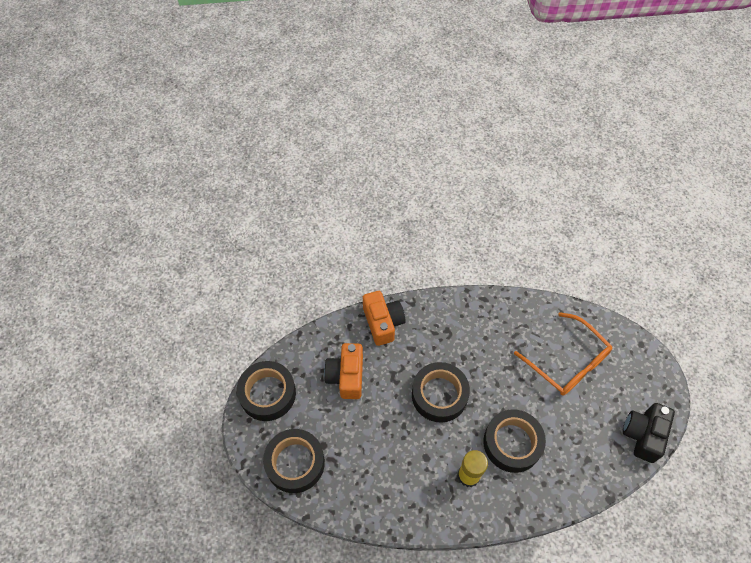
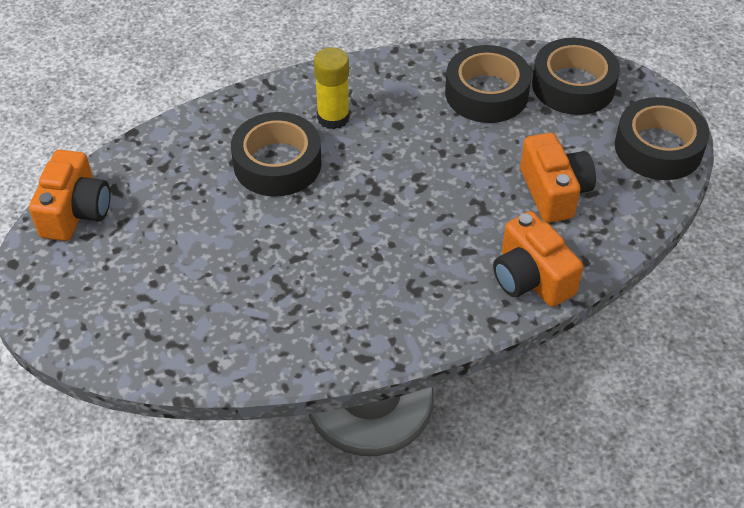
camera: 165 degrees right, 10 degrees down
black tape [412,362,470,423] -> black tape moved to [445,45,532,123]
orange glasses [514,312,612,395] -> none
black camera [623,403,675,463] -> orange camera [29,150,110,241]

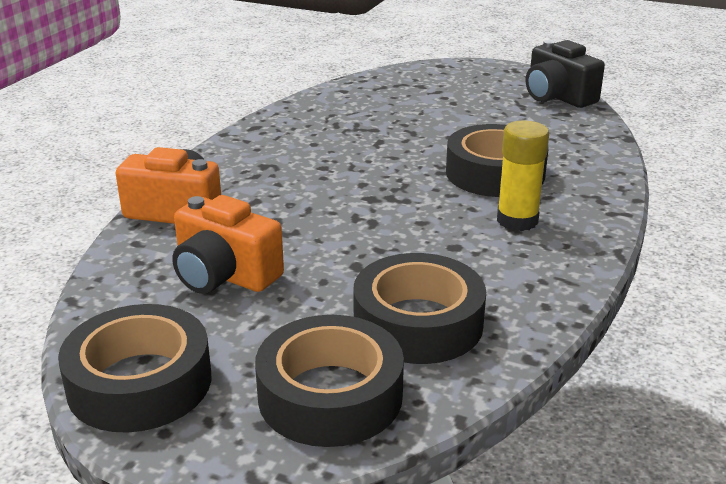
camera: 135 degrees right, 20 degrees down
orange camera [29,150,110,241] -> black camera [526,40,605,108]

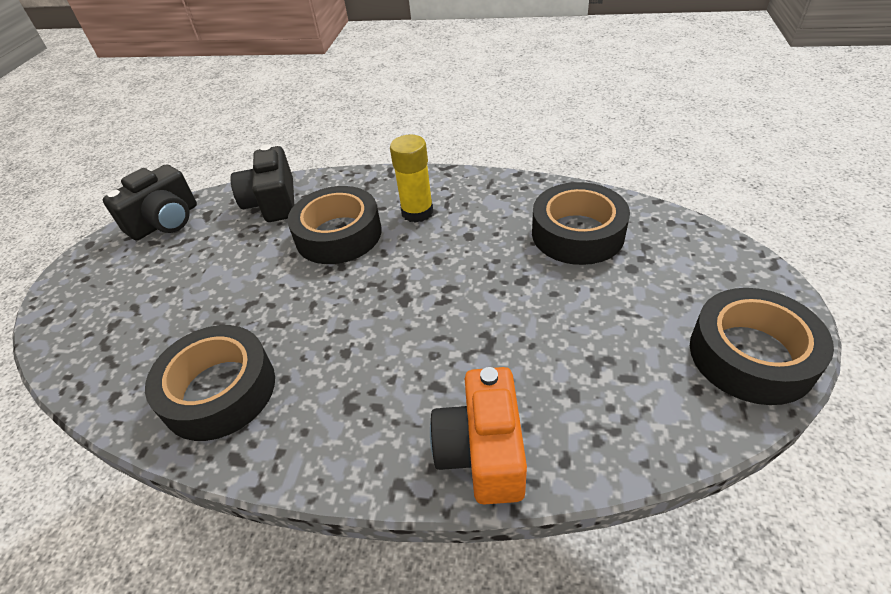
camera: 100 degrees left, 15 degrees up
orange camera [172,195,284,294] -> none
black tape [255,315,404,447] -> black tape moved to [145,325,275,441]
none -> black camera [230,144,294,222]

